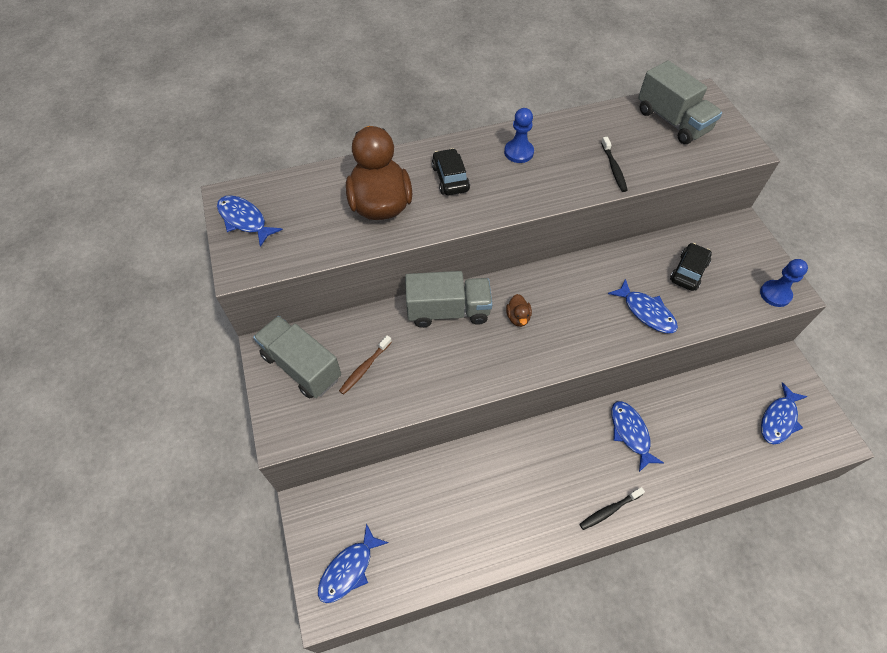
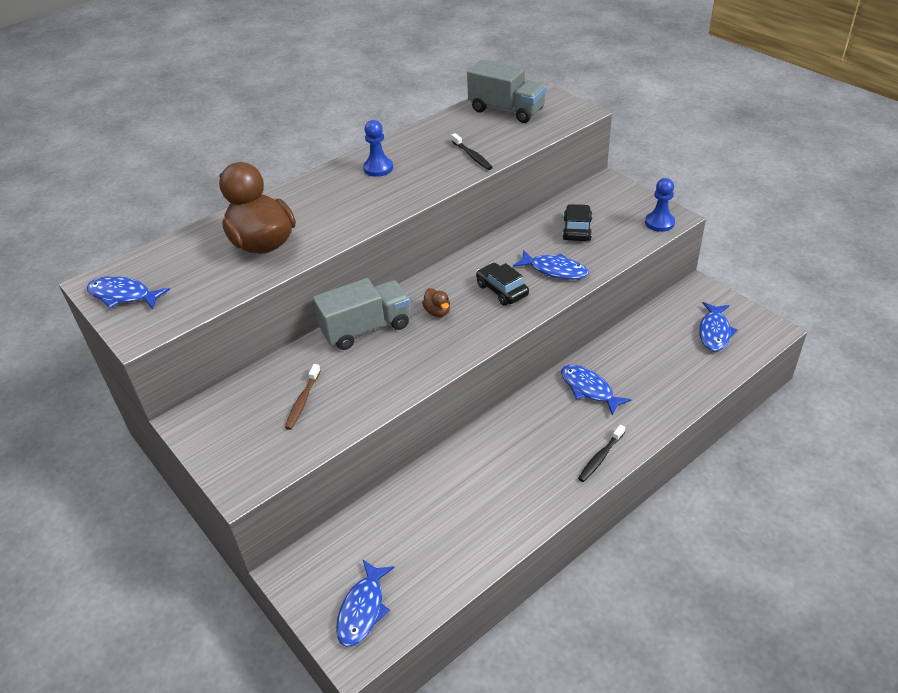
camera: 20 degrees left, 15 degrees down
grey truck [253,316,341,399] -> none
black car [432,148,470,195] -> black car moved to [476,263,529,306]

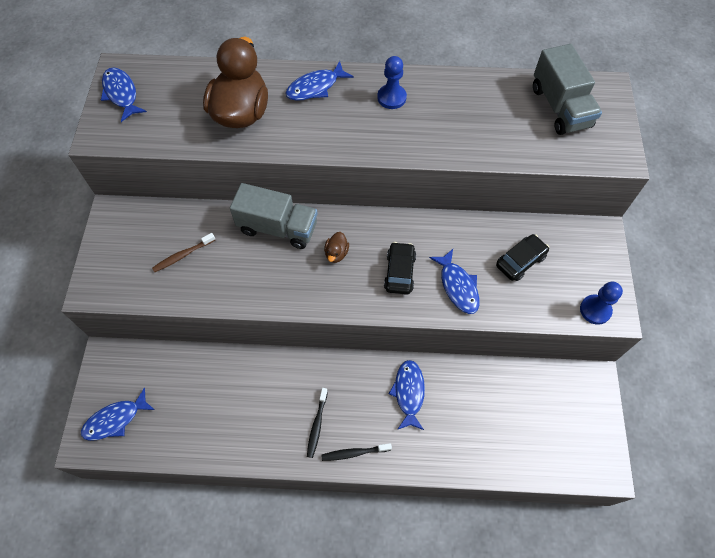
camera: 40 degrees right, 20 degrees up
black toothbrush [451,133,493,170] -> black toothbrush moved to [307,388,328,458]
blue fish [699,302,738,351] -> blue fish moved to [285,61,354,101]

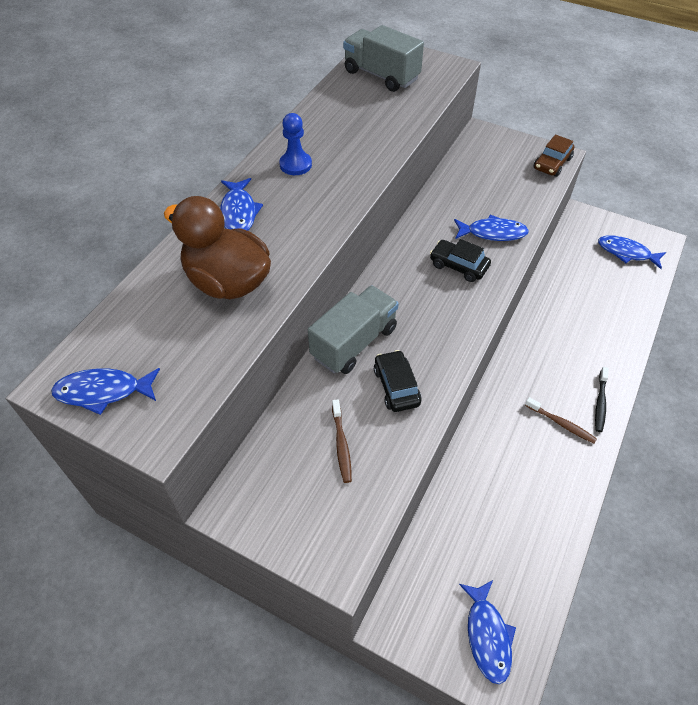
camera: 65 degrees left, 10 degrees down
black toothbrush [307,388,328,458] -> brown toothbrush [525,397,597,444]
brown duck [324,232,349,263] -> none
blue fish [389,360,425,430] -> blue fish moved to [598,235,666,269]
black car [496,234,549,281] -> black car moved to [374,350,422,412]
grey truck [533,44,602,135] -> grey truck turned 150 degrees counterclockwise [343,25,424,92]
blue pawn [580,282,623,325] -> brown car [533,134,574,177]

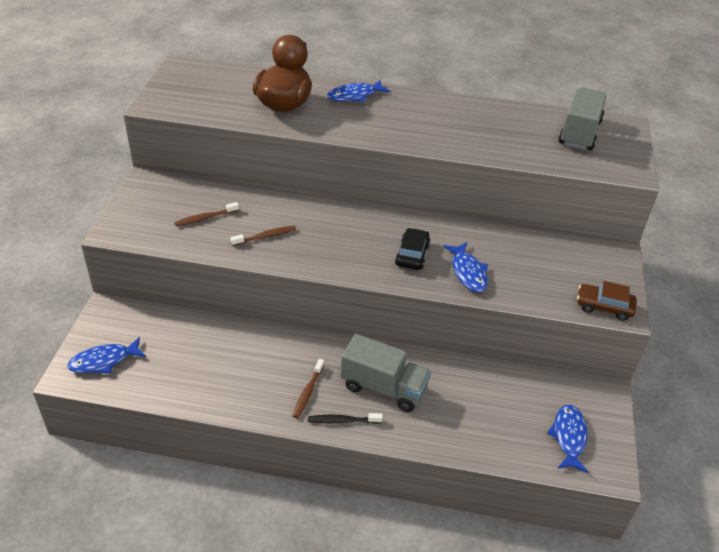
camera: 70 degrees right, 10 degrees down
blue fish [51,368,160,415] -> none
blue pawn [279,113,312,175] -> none
grey truck [308,285,399,374] -> grey truck moved to [341,334,431,412]
black car [374,350,422,412] -> brown toothbrush [231,226,296,246]

